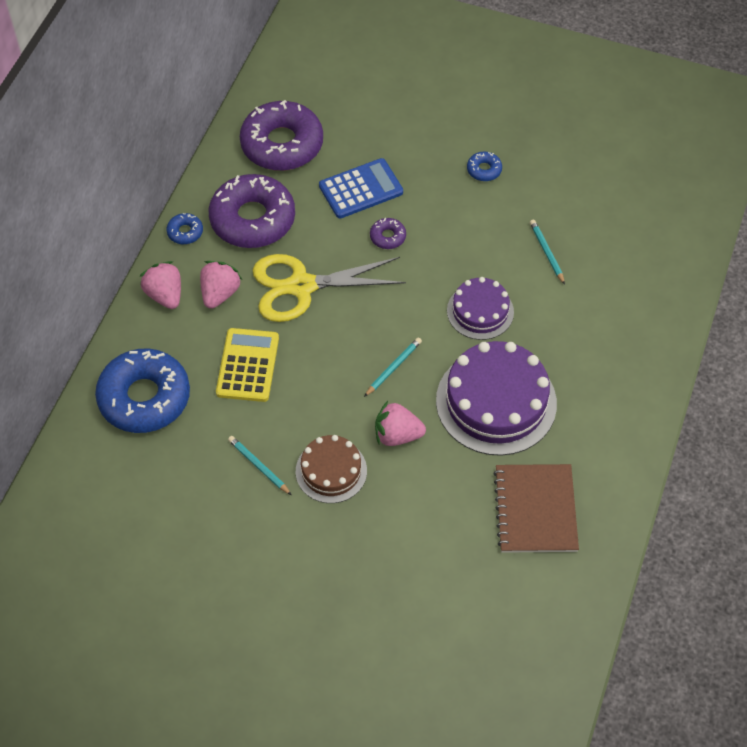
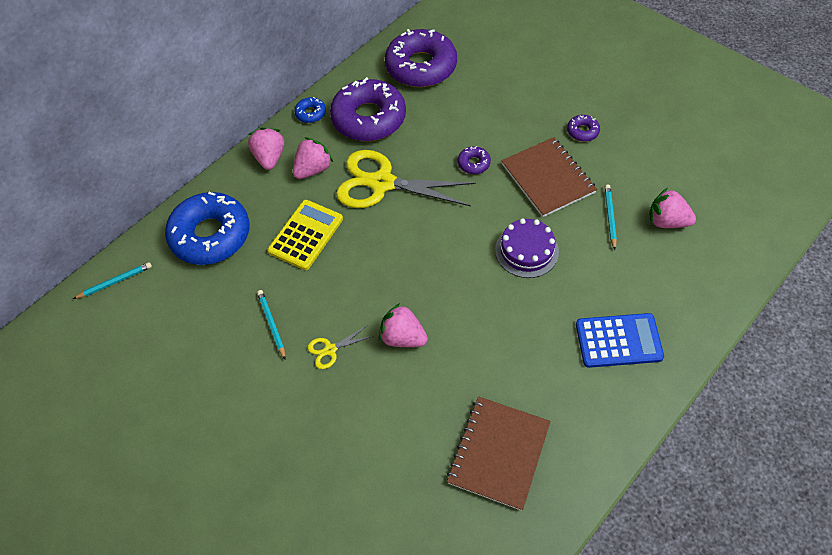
camera: 25 degrees right, 0 degrees up
brown cake [296,435,367,503] -> yellow scissors [308,325,373,369]
blue calculator [319,158,403,219] -> blue calculator moved to [576,313,664,368]
turquoise pencil [364,337,422,397] -> turquoise pencil moved to [73,262,152,299]
purple cake [436,341,557,456] -> none
blue donut [467,152,502,181] -> purple donut [567,115,600,141]
none -> brown notebook [501,137,597,217]
none -> pink strawberry [649,188,696,228]

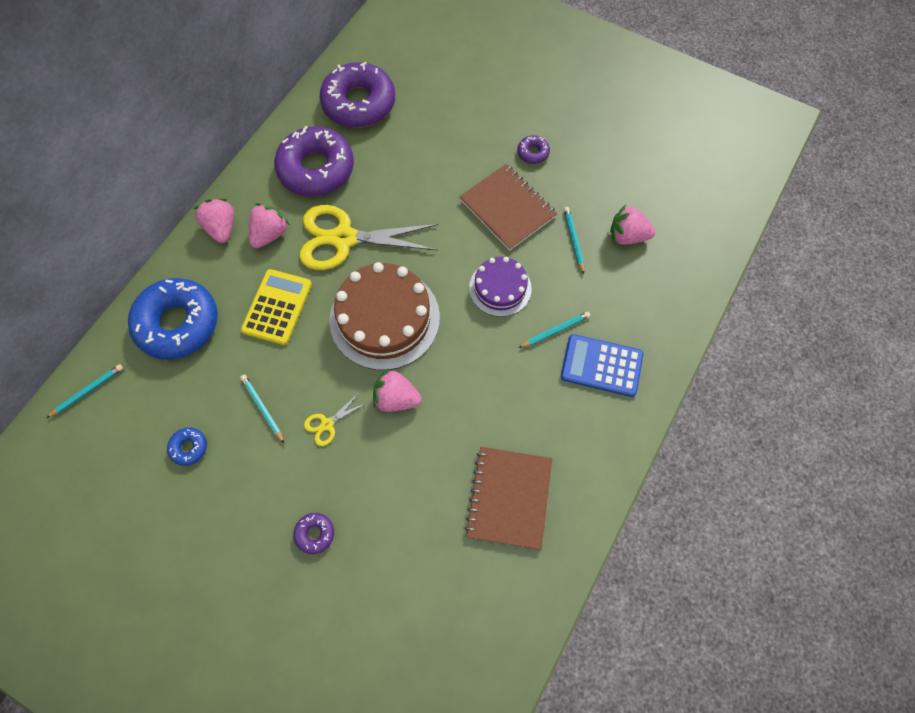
camera: 15 degrees left, 10 degrees up
blue donut [295,97,326,123] -> blue donut moved to [167,427,207,466]
purple donut [458,146,491,174] -> purple donut moved to [294,513,334,554]
blue calculator [576,313,664,368] -> blue calculator turned 150 degrees counterclockwise [561,334,643,397]
none -> brown cake [329,262,440,370]
none -> turquoise pencil [518,312,590,348]

